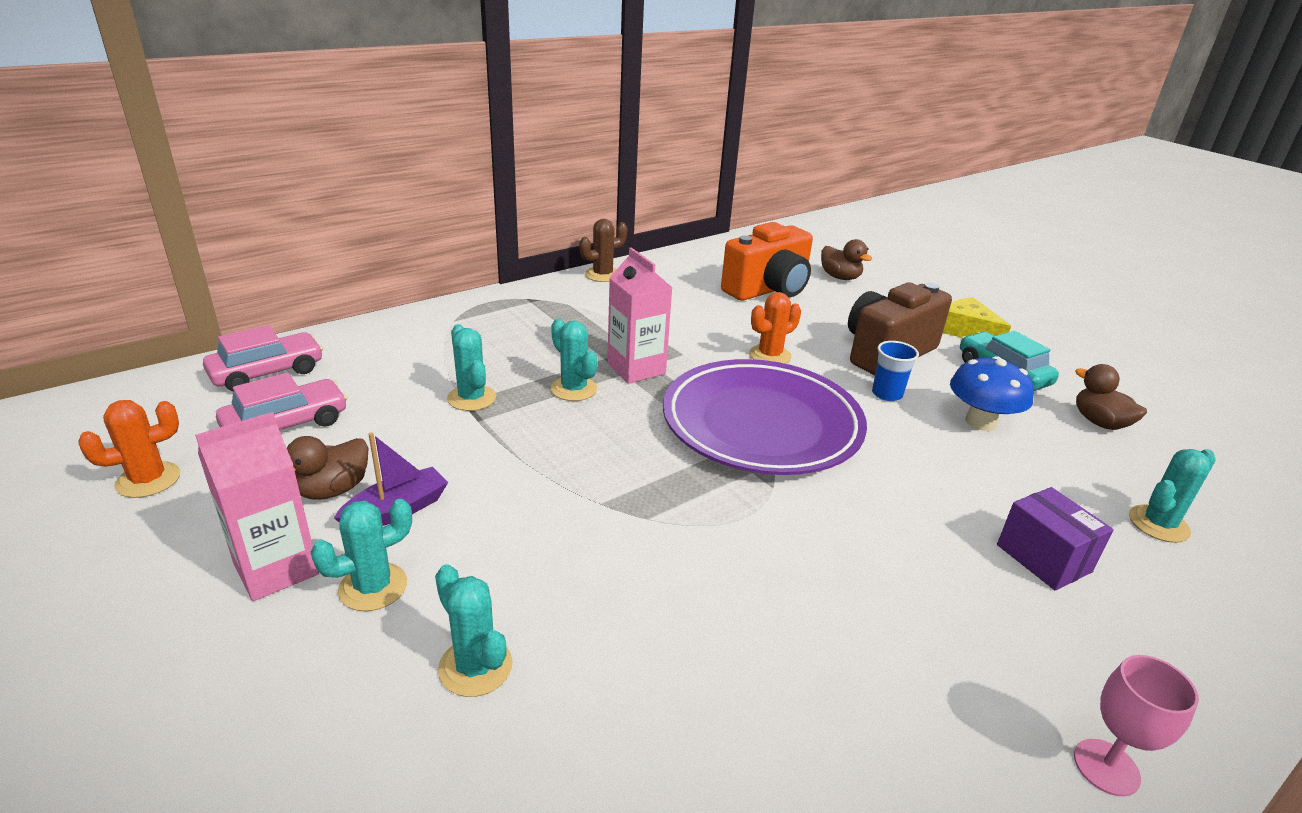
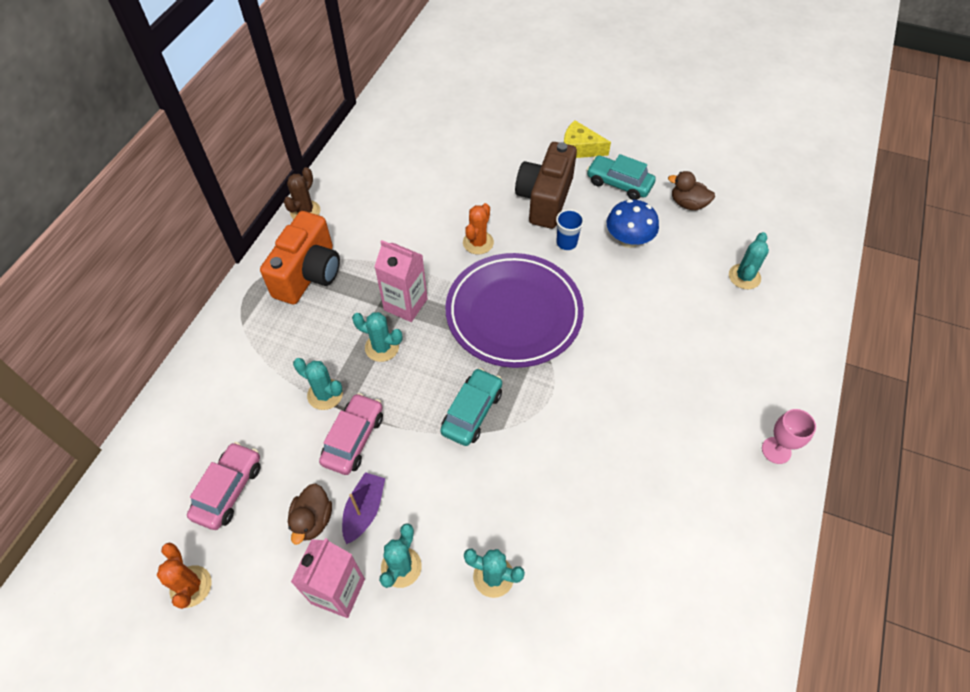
camera: 30 degrees left, 25 degrees up
orange cactus [78,400,180,498] -> orange cactus turned 45 degrees counterclockwise [156,543,212,609]
pink car [203,325,323,392] -> pink car moved to [319,393,383,475]
orange camera [721,222,813,301] -> orange camera moved to [260,211,340,304]
brown duck [821,239,872,280] -> none
purple box [997,487,1114,590] -> none
none -> turquoise car [440,368,502,446]

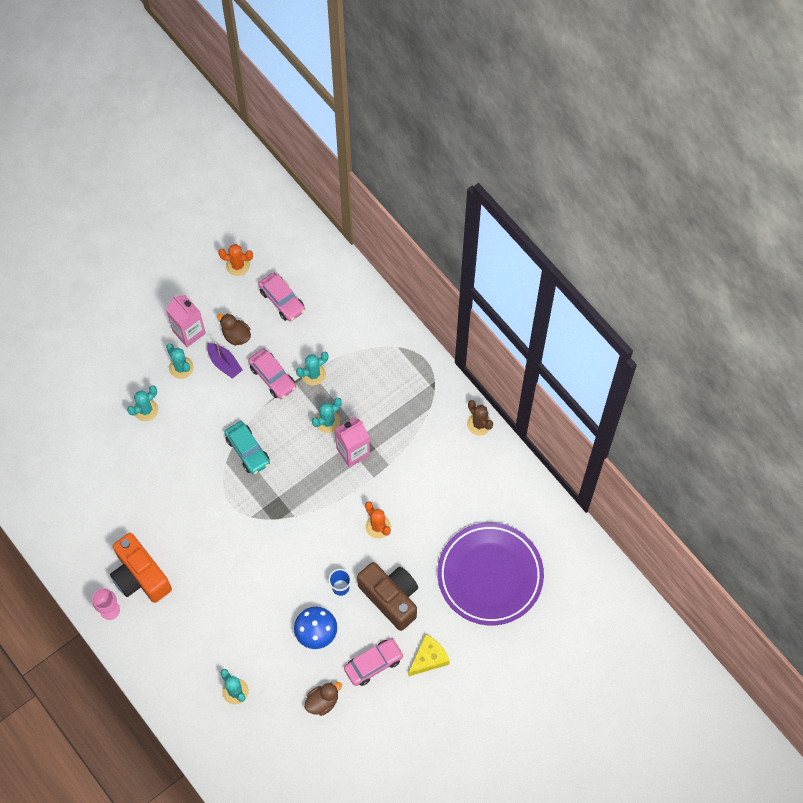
camera: 120 degrees right, 10 degrees up
orange camera [260,211,340,304] -> orange camera moved to [110,533,172,603]
purple plate [445,253,584,368] -> purple plate moved to [437,522,544,625]
turquoise car [587,154,656,200] -> pink car [344,638,404,686]

